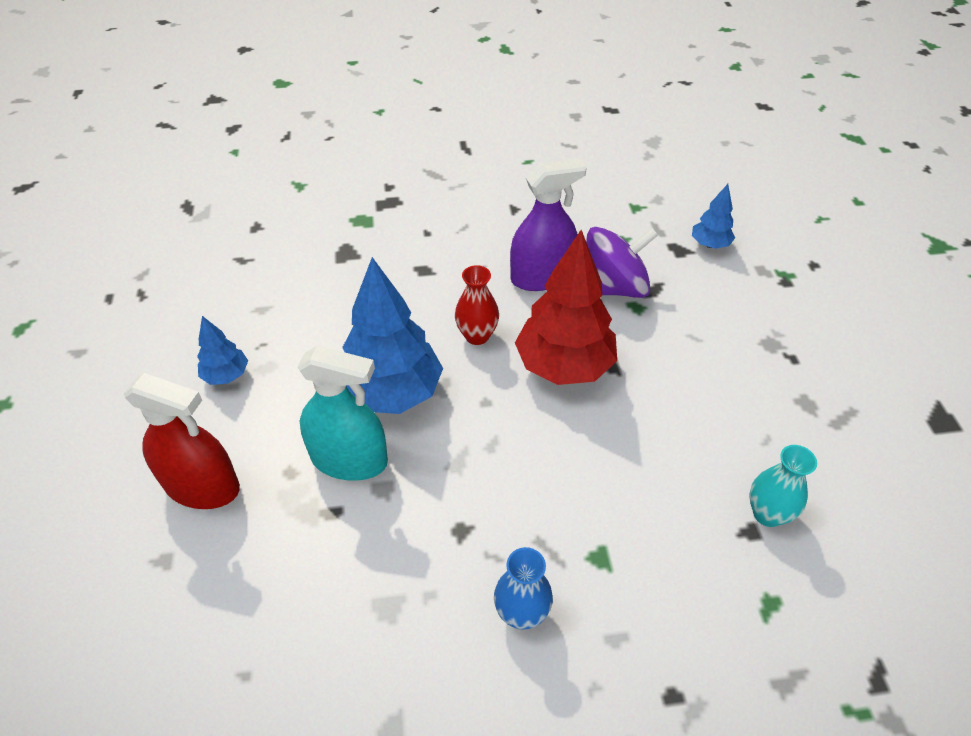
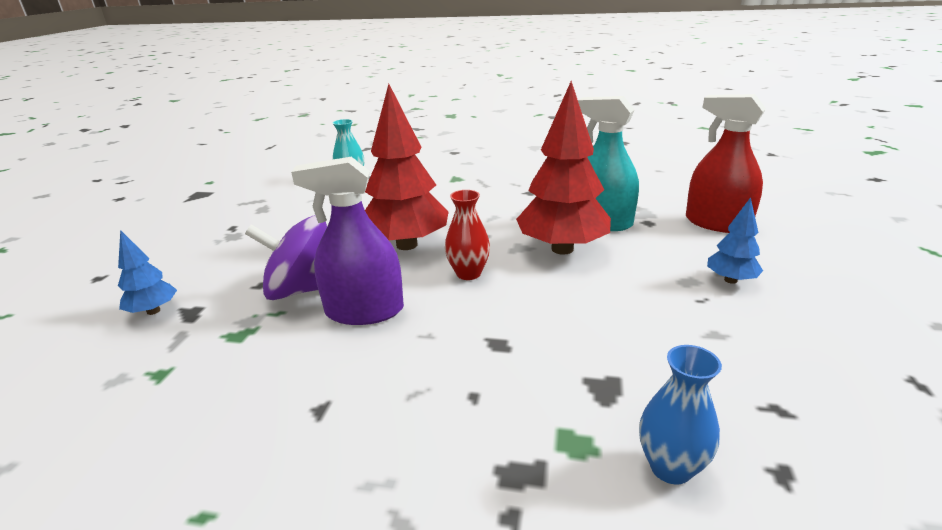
camera: 160 degrees left, 20 degrees down
blue tree [342,257,443,414] -> red tree [516,81,611,255]
blue vase [494,547,553,630] -> blue vase moved to [639,345,722,485]

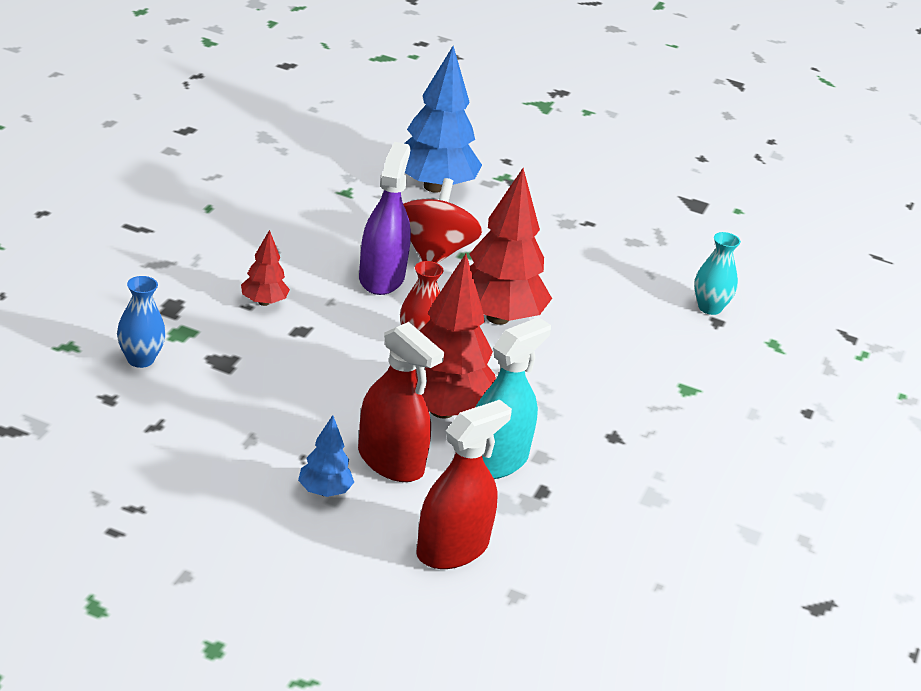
camera: 95 degrees right, 5 degrees up
blue tree [118,230,177,315] -> blue tree [404,46,482,193], size x2.05
purple spinning top [245,215,327,300] -> red spinning top [403,178,482,263]
none -> red tree [241,230,290,306]
none -> red spray bottle [358,322,444,482]

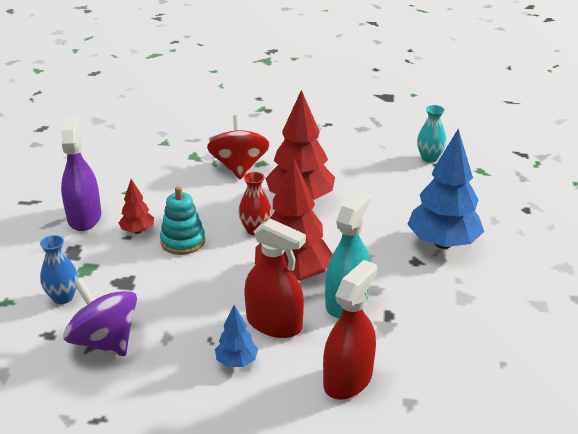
camera: 10 degrees left, 0 degrees up
purple spray bottle [359,142,411,295] -> purple spray bottle moved to [61,117,101,231]
blue tree [404,46,482,193] -> blue tree moved to [407,129,484,249]
none -> purple spinning top [63,279,137,356]
none -> turquoise stacking toy [160,186,205,255]

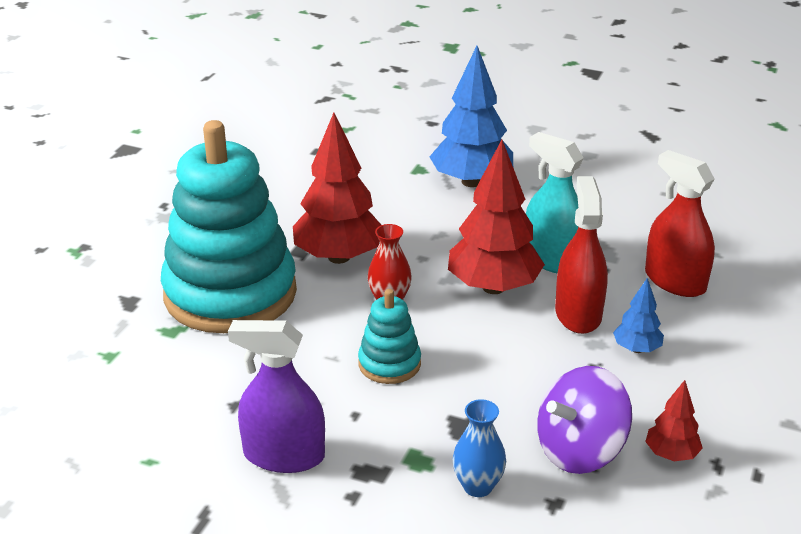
camera: 75 degrees left, 0 degrees up
red tree [119,179,154,234] -> red tree moved to [645,380,703,461]
red spinning top [207,115,270,179] -> turquoise stacking toy [161,120,297,333]
red spray bottle [244,219,306,338] -> red spray bottle turned 45 degrees counterclockwise [555,176,608,334]
turquoise vase [417,105,446,163] -> none

